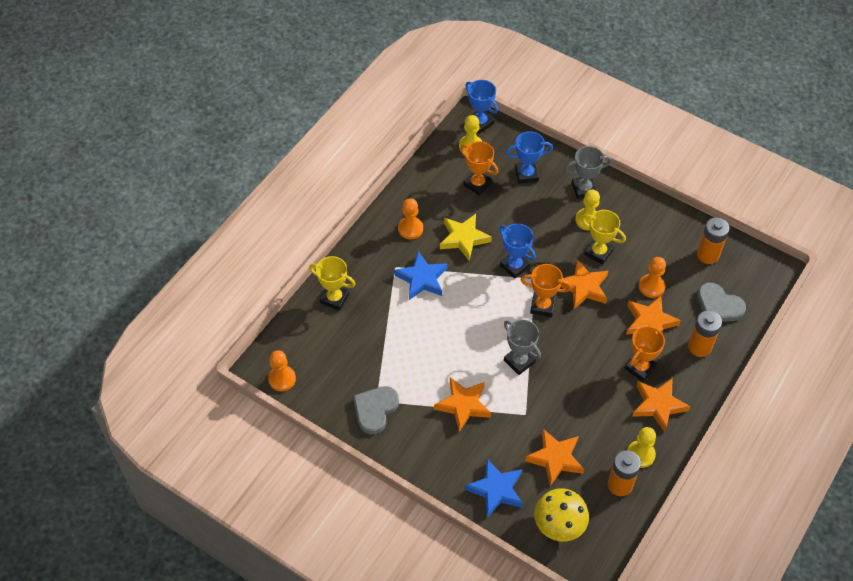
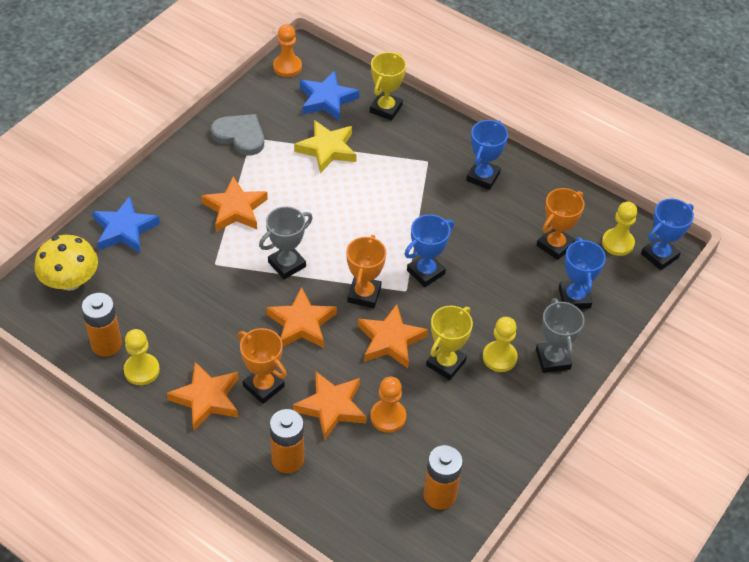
camera: 90 degrees right, 5 degrees down
blue star [394,251,448,300] -> blue star moved to [300,71,359,121]
orange pawn [398,198,423,239] -> blue trophy [466,120,508,190]
yellow star [440,214,492,260] -> yellow star moved to [294,120,357,173]
orange star [525,429,584,486] -> orange star moved to [266,287,337,348]
grey heart [697,283,746,322] -> none

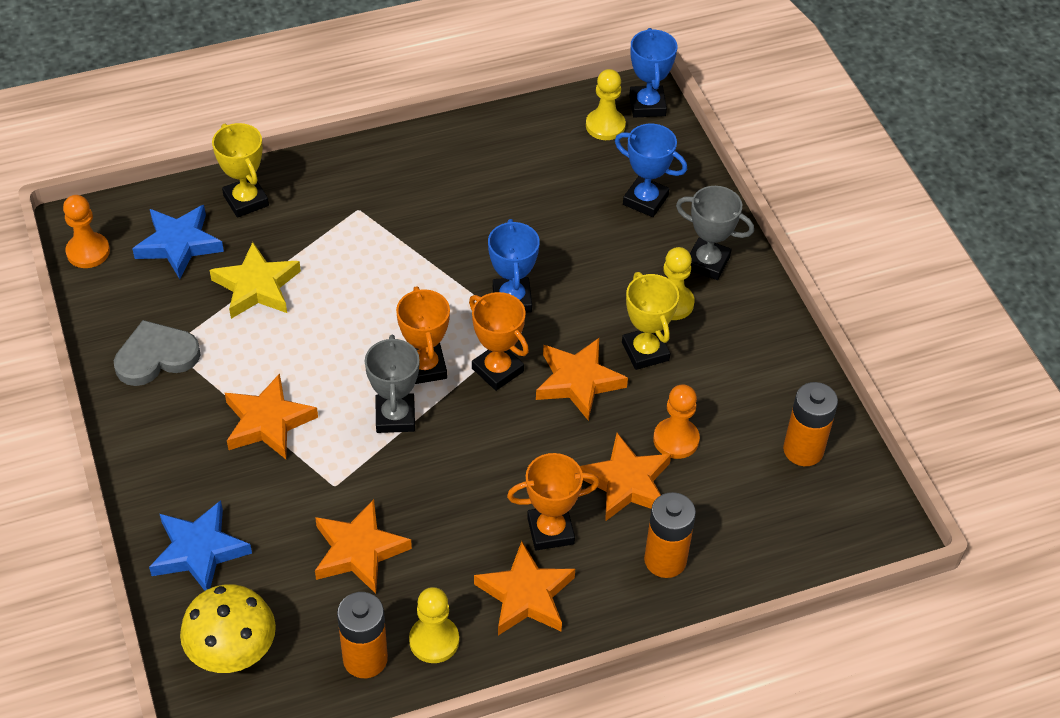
camera: 55 degrees left, 0 degrees up
orange star [266,287,337,348] -> orange star moved to [315,499,412,594]
blue trophy [466,120,508,190] -> none
orange trophy [537,188,585,260] -> orange trophy moved to [396,286,450,384]

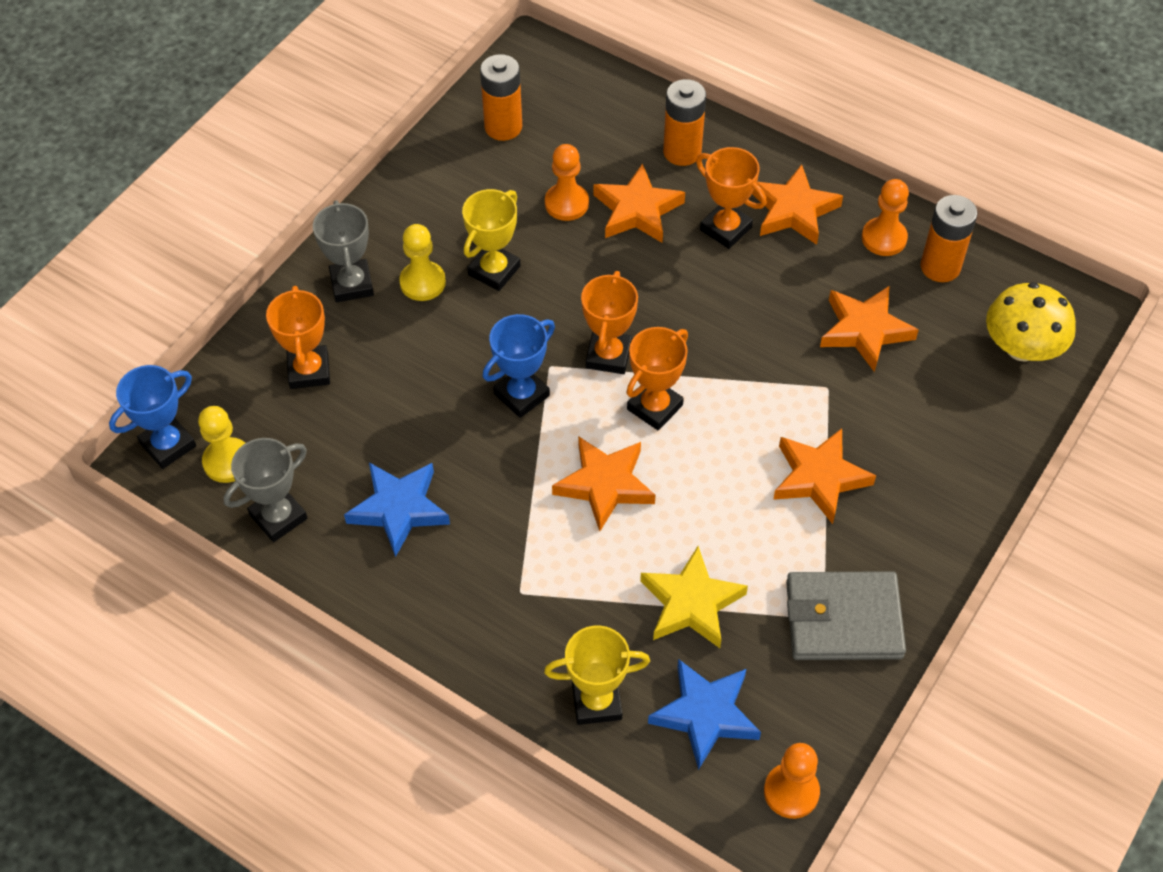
camera: 125 degrees left, 5 degrees up
grey heart [114,320,201,386] -> grey wallet [786,571,906,660]
blue star [149,500,252,591] -> blue star moved to [344,462,450,557]
yellow trophy [212,123,269,218] -> yellow trophy turned 60 degrees clockwise [544,626,650,725]
grey trophy [365,335,420,433] -> grey trophy moved to [223,438,307,542]
yellow pawn [409,587,459,663] -> orange pawn [862,179,909,256]
orange star [536,338,628,420] -> orange star moved to [552,436,656,531]
blue trophy [615,124,687,217] -> orange trophy [266,286,330,389]

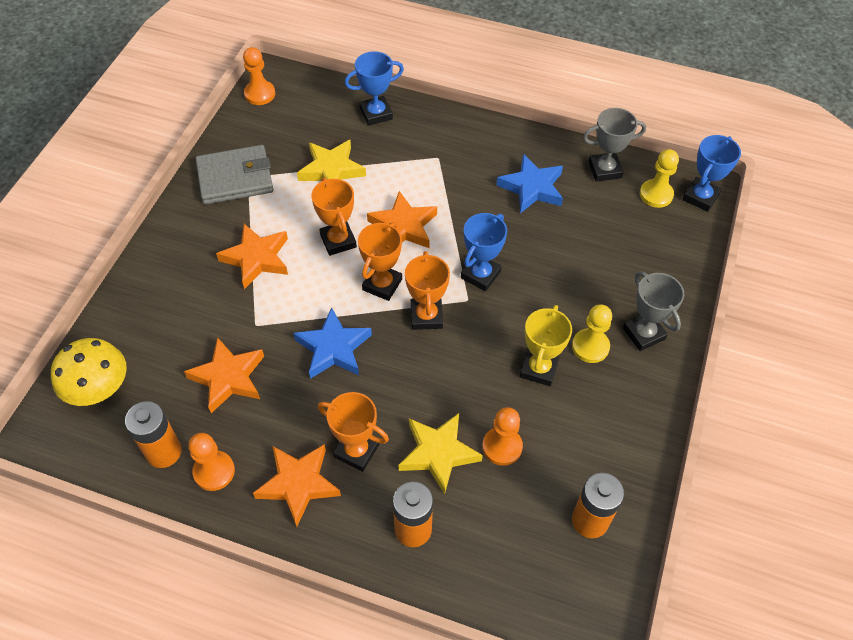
camera: 165 degrees right, 0 degrees up
grey trophy [223,438,307,542] -> grey trophy turned 45 degrees clockwise [583,108,646,182]
orange trophy [266,286,330,389] -> orange trophy moved to [311,177,357,256]
yellow trophy [544,626,650,725] -> blue trophy [345,51,404,126]
orange star [594,163,685,243] -> yellow star [399,413,483,494]
blue star [648,659,761,770] -> blue star moved to [293,307,372,379]

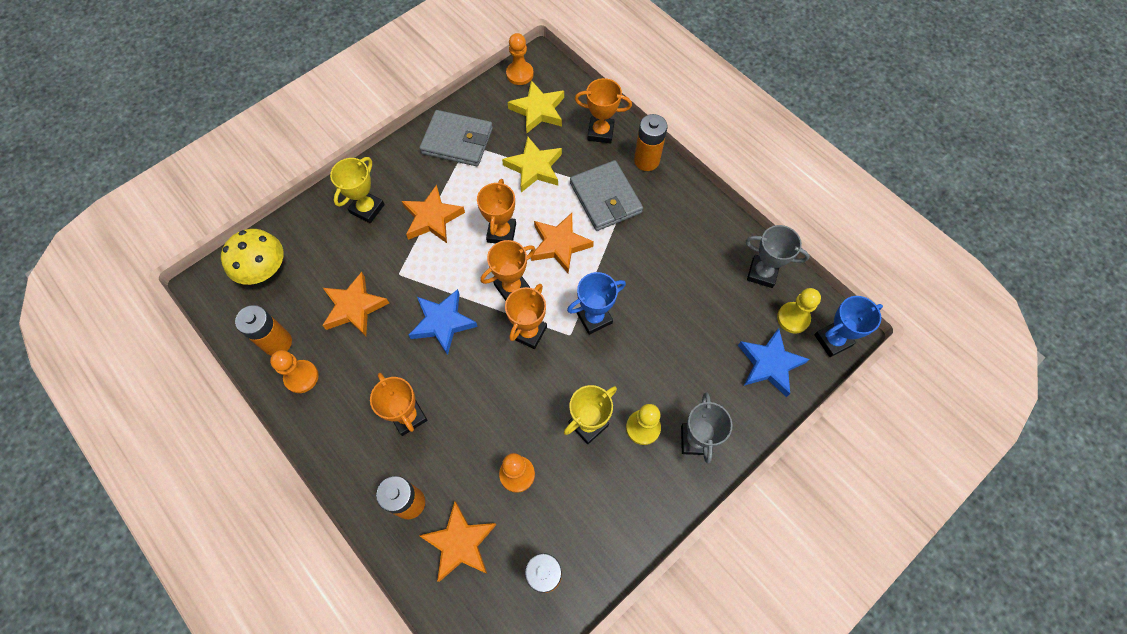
camera: 30 degrees right, 10 degrees up
orange star [253,444,341,527] -> orange star moved to [419,501,497,582]
blue trophy [345,51,404,126] -> orange trophy [575,78,632,143]
yellow star [399,413,483,494] -> yellow star moved to [508,80,564,133]
blue star [496,154,563,214] -> blue star moved to [738,328,809,397]
none -> yellow trophy [330,157,385,223]
none -> grey wallet [570,160,643,231]
none -> orange battery [634,114,668,171]

